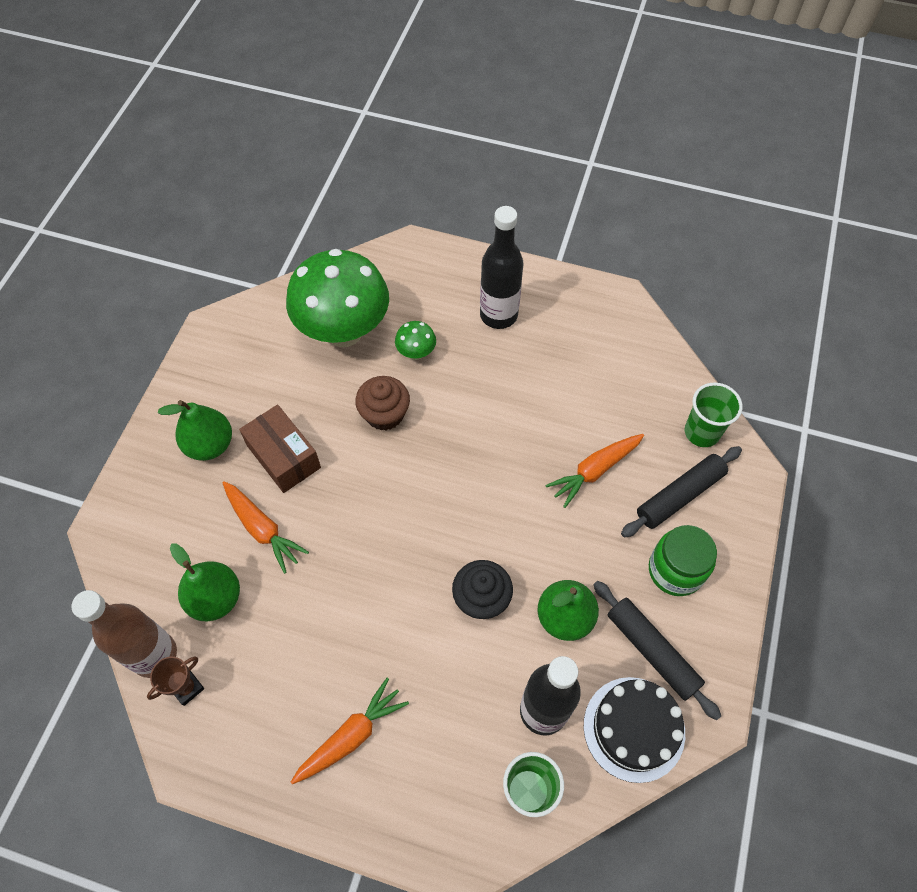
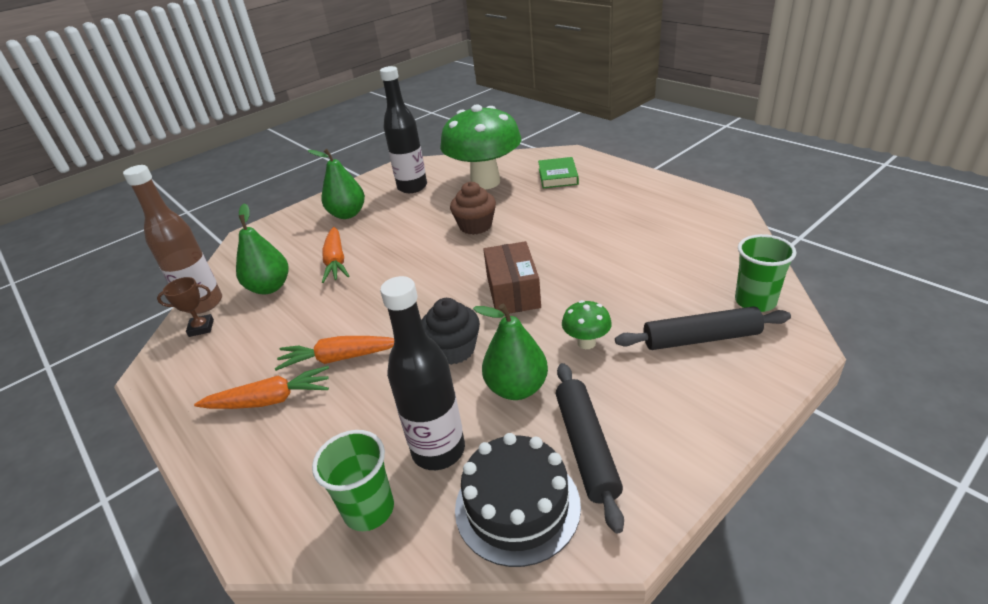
camera: 35 degrees right, 25 degrees down
brown box [239,404,321,493] -> brown box moved to [483,241,541,313]
green mushroom [395,321,436,360] -> green mushroom moved to [562,300,612,349]
black bottle [480,206,523,329] -> black bottle moved to [380,66,427,193]
orange carrot [545,434,644,508] -> orange carrot moved to [275,336,394,371]
green jar [649,525,717,596] -> none
none -> green book [538,157,579,188]

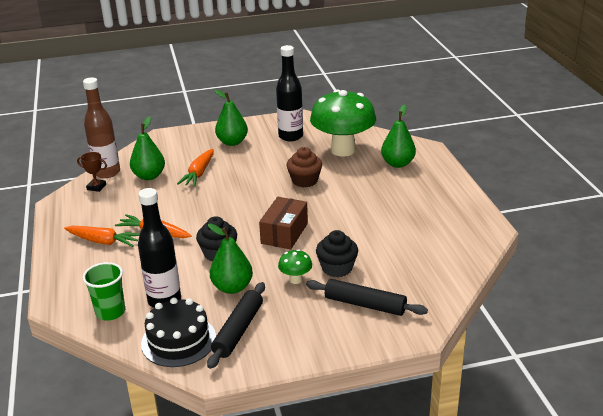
camera: 25 degrees right, 5 degrees down
green book [538,157,579,188] -> green pear [381,104,416,168]
green cup [735,234,796,312] -> none
none -> black cupcake [316,230,358,277]

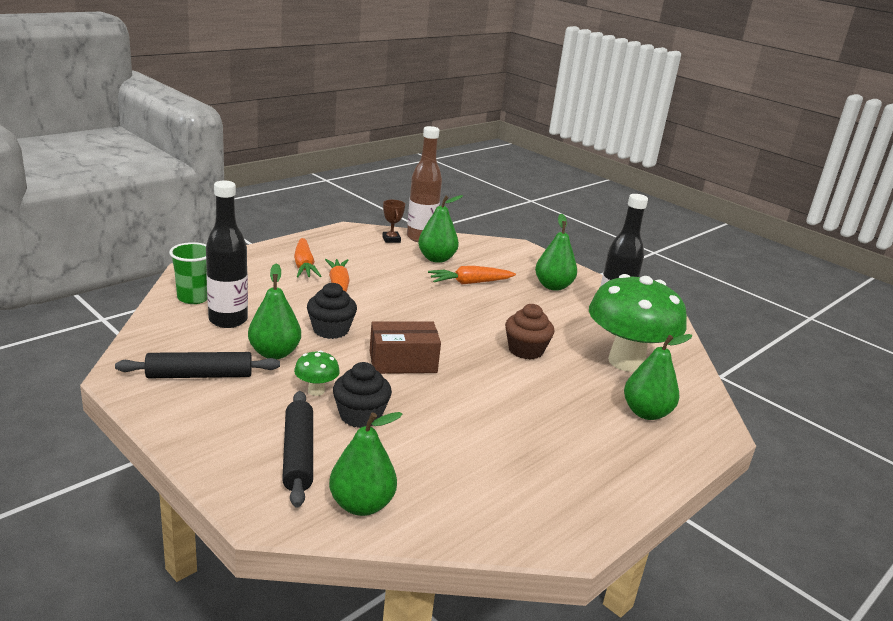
camera: 55 degrees right, 5 degrees down
black cake [141,298,216,367] -> none
none -> green pear [329,412,402,516]

